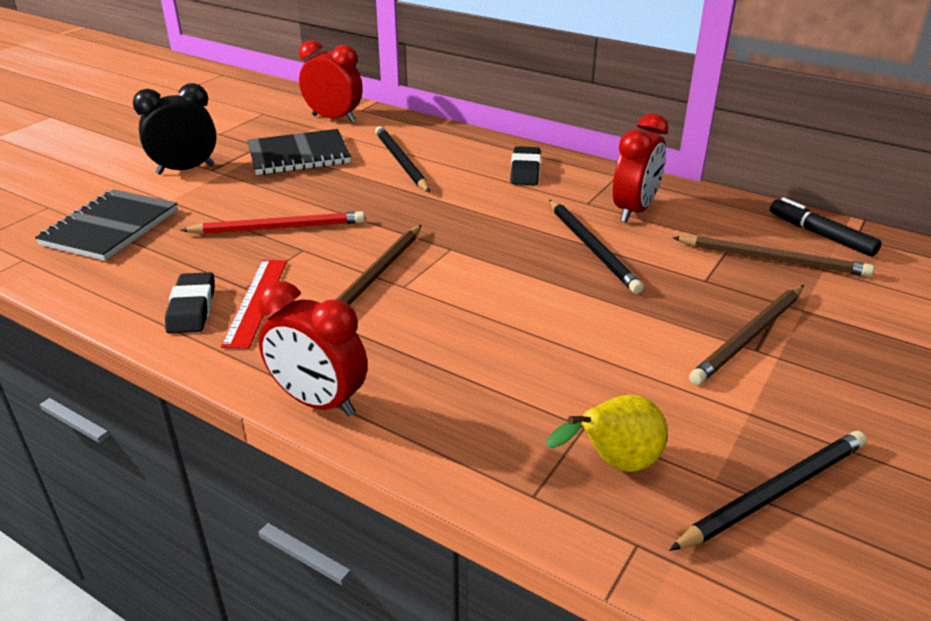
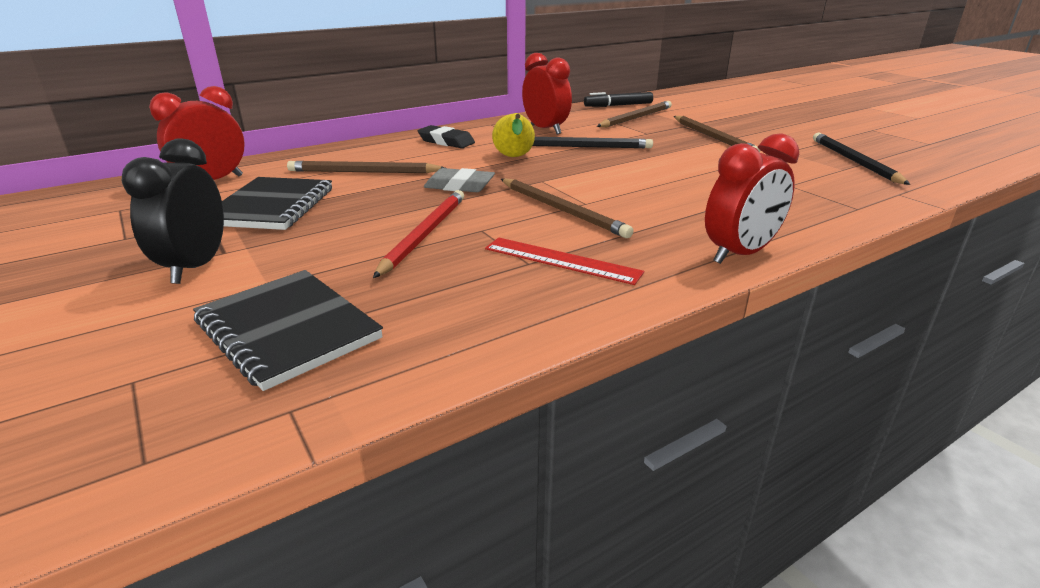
camera: 65 degrees left, 5 degrees down
black eraser [165,272,215,334] -> none
black pencil [375,126,430,193] -> brown pencil [287,161,445,173]
yellow pear [547,395,668,472] -> yellow pear moved to [492,113,535,157]
none -> grey eraser [424,168,495,192]

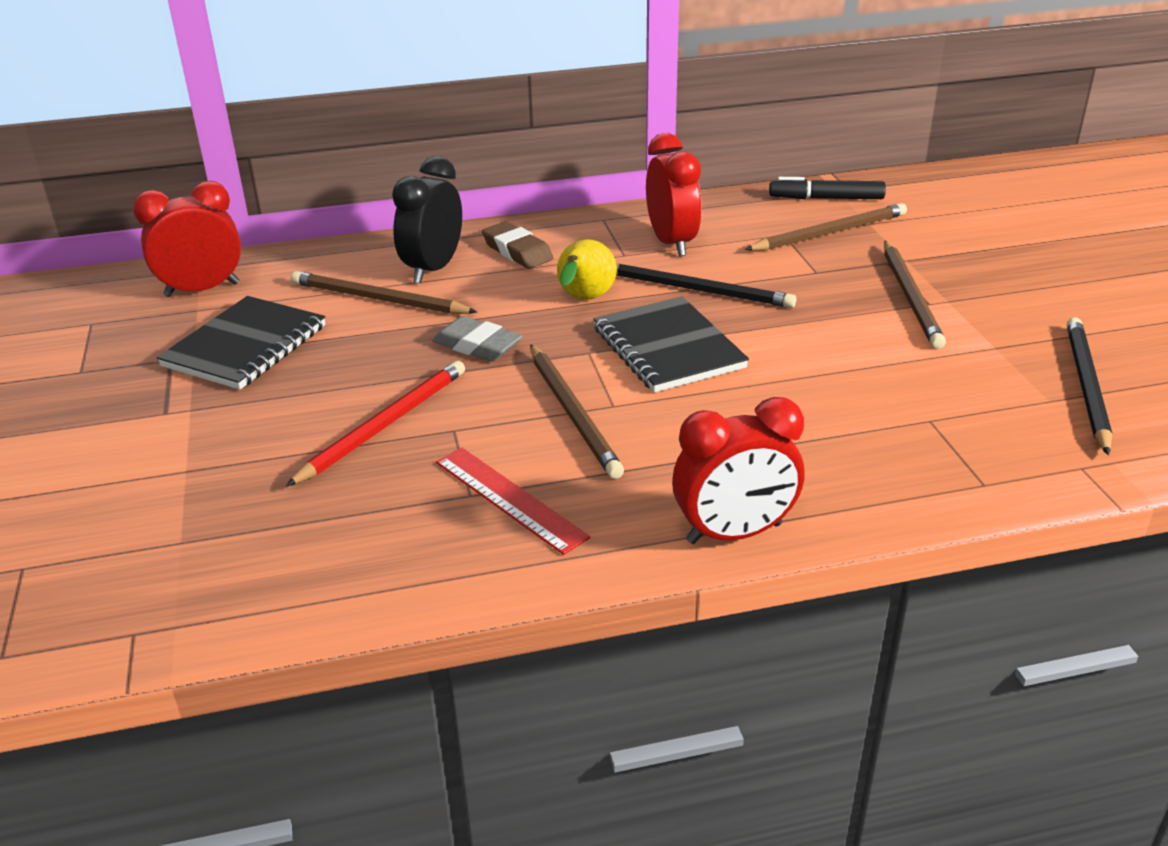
camera: 20 degrees right, 5 degrees up
black clock [121,138,224,284] -> black clock moved to [392,156,462,283]
black notebook [193,270,383,391] -> black notebook moved to [594,297,749,392]
black eraser [418,125,475,148] -> brown eraser [482,221,553,269]

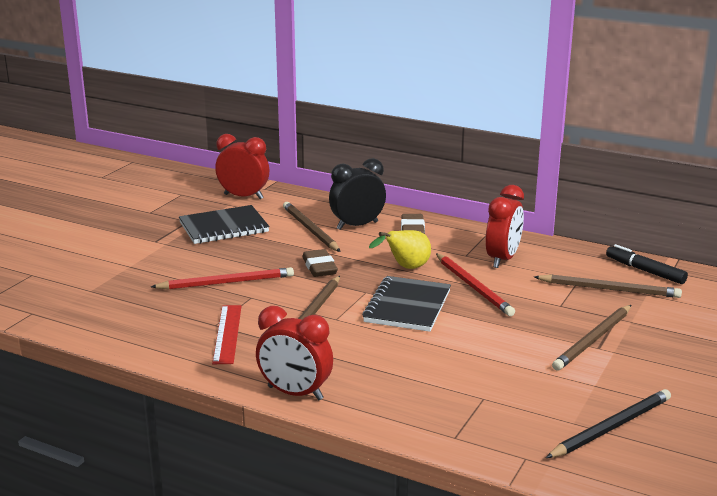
camera: 40 degrees right, 10 degrees down
grey eraser [432,316,523,362] -> brown eraser [302,249,338,277]
black pencil [616,263,796,308] -> red pencil [436,253,515,316]

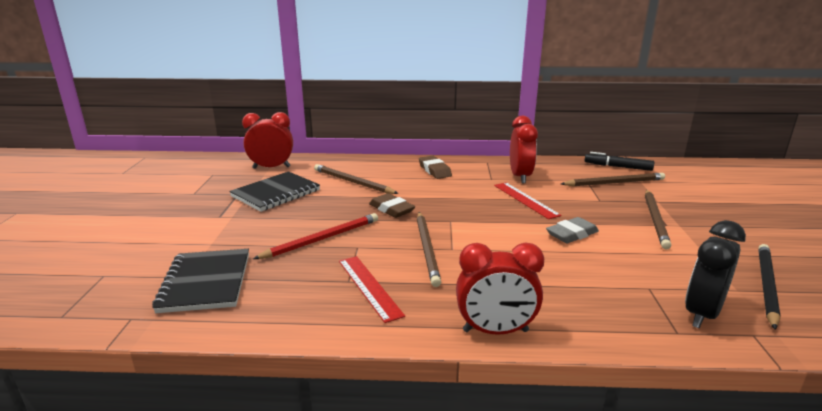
camera: 25 degrees left, 0 degrees up
black clock [329,158,386,230] -> black clock moved to [685,220,746,328]
black notebook [362,276,451,332] -> black notebook moved to [152,249,249,313]
yellow pear [369,230,431,269] -> none
red pencil [436,253,515,316] -> red ruler [494,183,562,219]
none -> grey eraser [546,217,599,243]

